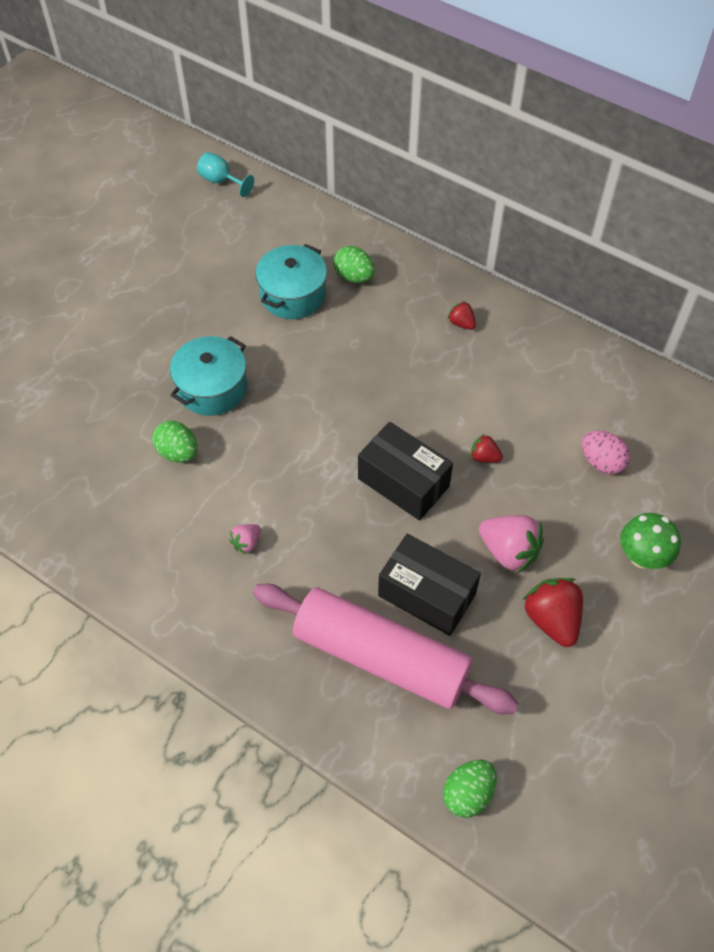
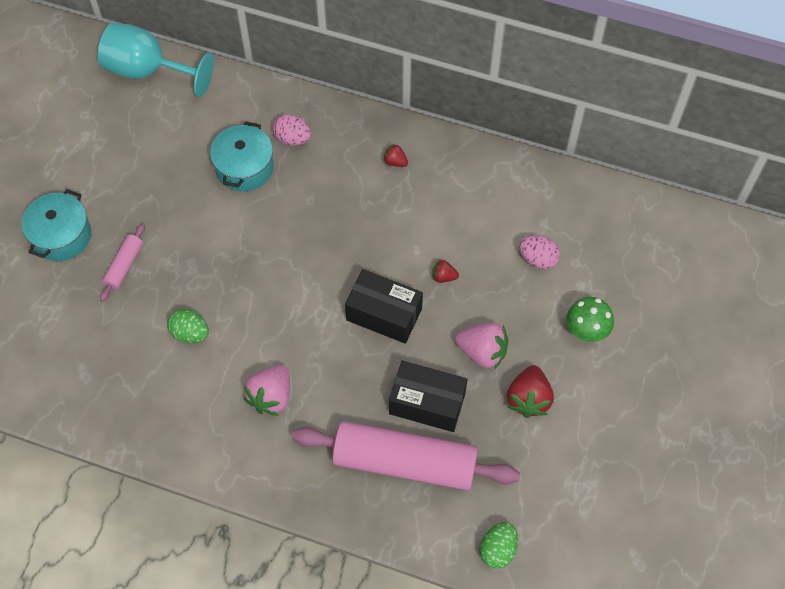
camera: 15 degrees left, 5 degrees up
turquoise pot [170,336,247,416] -> turquoise pot moved to [22,189,91,261]
turquoise goblet [197,152,254,197] -> turquoise goblet [98,22,214,97], size x2.11
pink strawberry [229,524,261,554] -> pink strawberry [244,365,290,416], size x1.91
green egg [333,246,375,283] -> pink egg [273,114,311,146]
red strawberry [523,578,583,647] -> red strawberry turned 135 degrees counterclockwise [507,365,554,418]
none -> pink rolling pin [100,224,145,302]

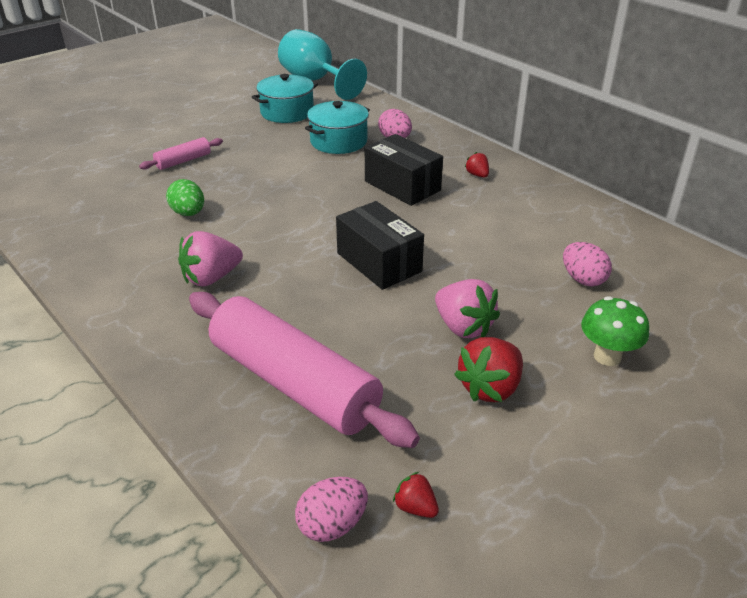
camera: 30 degrees right, 25 degrees down
turquoise pot [22,189,91,261] -> turquoise pot moved to [252,74,318,123]
black box [389,361,467,432] -> black box moved to [365,134,443,206]
red strawberry [432,259,459,283] -> red strawberry moved to [393,472,439,518]
green egg [480,522,518,569] -> pink egg [295,477,368,542]

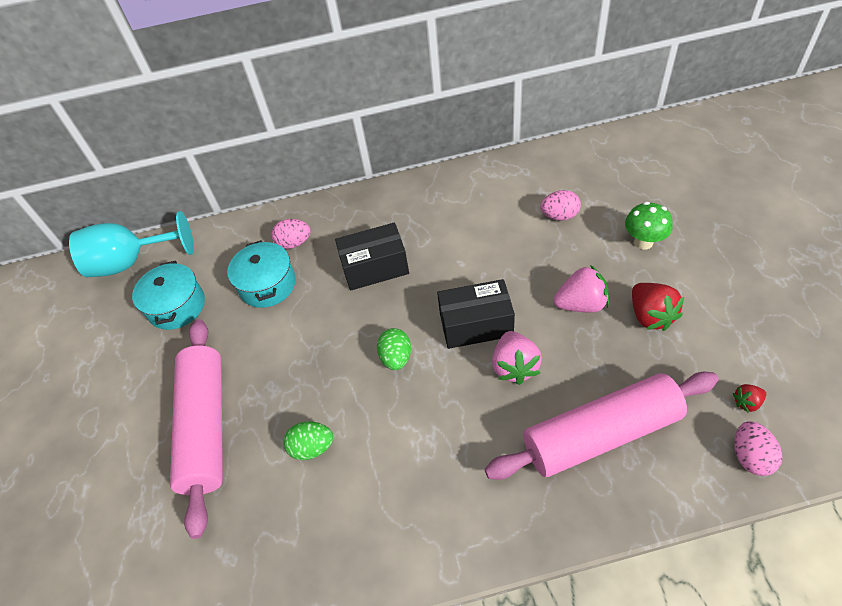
camera: 55 degrees left, 15 degrees up
pink rolling pin [139,137,223,170] -> pink rolling pin [170,319,223,539], size x2.28
pink strawberry [178,231,243,286] -> pink strawberry moved to [492,331,542,385]
red strawberry [465,152,489,178] -> none
none -> green egg [377,328,411,370]

